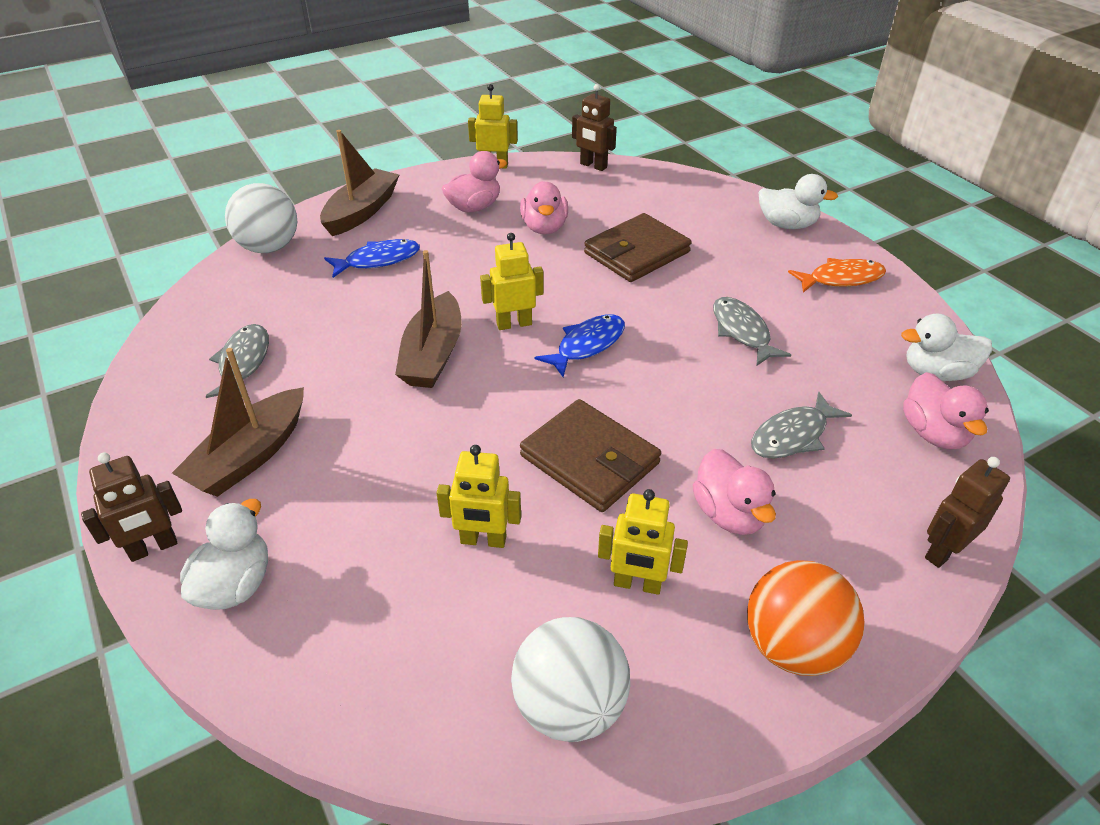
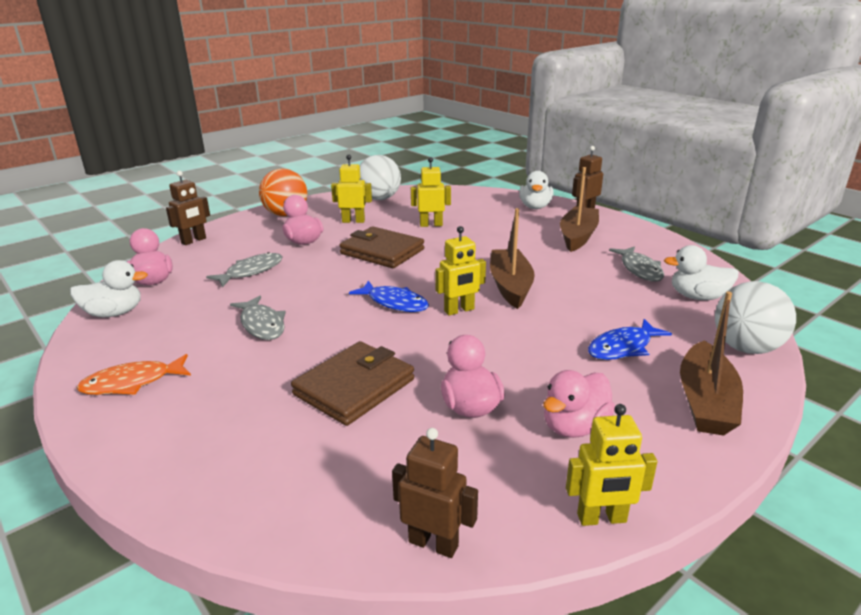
camera: 170 degrees right, 15 degrees down
blue fish [534,315,625,377] -> blue fish turned 90 degrees counterclockwise [349,280,429,312]
white duck [759,174,838,229] -> white duck moved to [664,245,739,300]

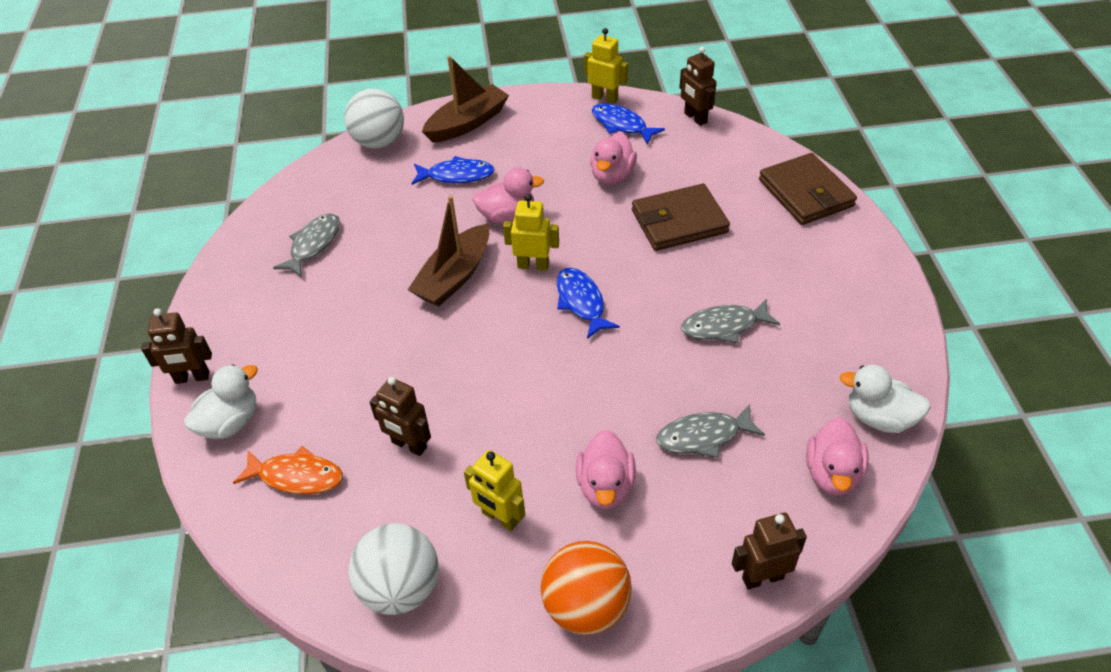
camera: 145 degrees left, 20 degrees up
orange fish [77,354,191,395] -> orange fish moved to [233,446,343,494]
grey fish [230,296,286,340] -> grey fish turned 105 degrees counterclockwise [681,299,780,343]
brown wallet [339,226,424,268] -> brown wallet moved to [759,153,857,225]
yellow robot [411,157,451,227] -> brown robot [370,377,431,456]
pink duck [543,370,615,438] -> pink duck moved to [472,167,544,223]
brown boat [560,167,599,252] -> none
white duck [664,245,739,300] -> none
none -> blue fish [592,103,665,145]

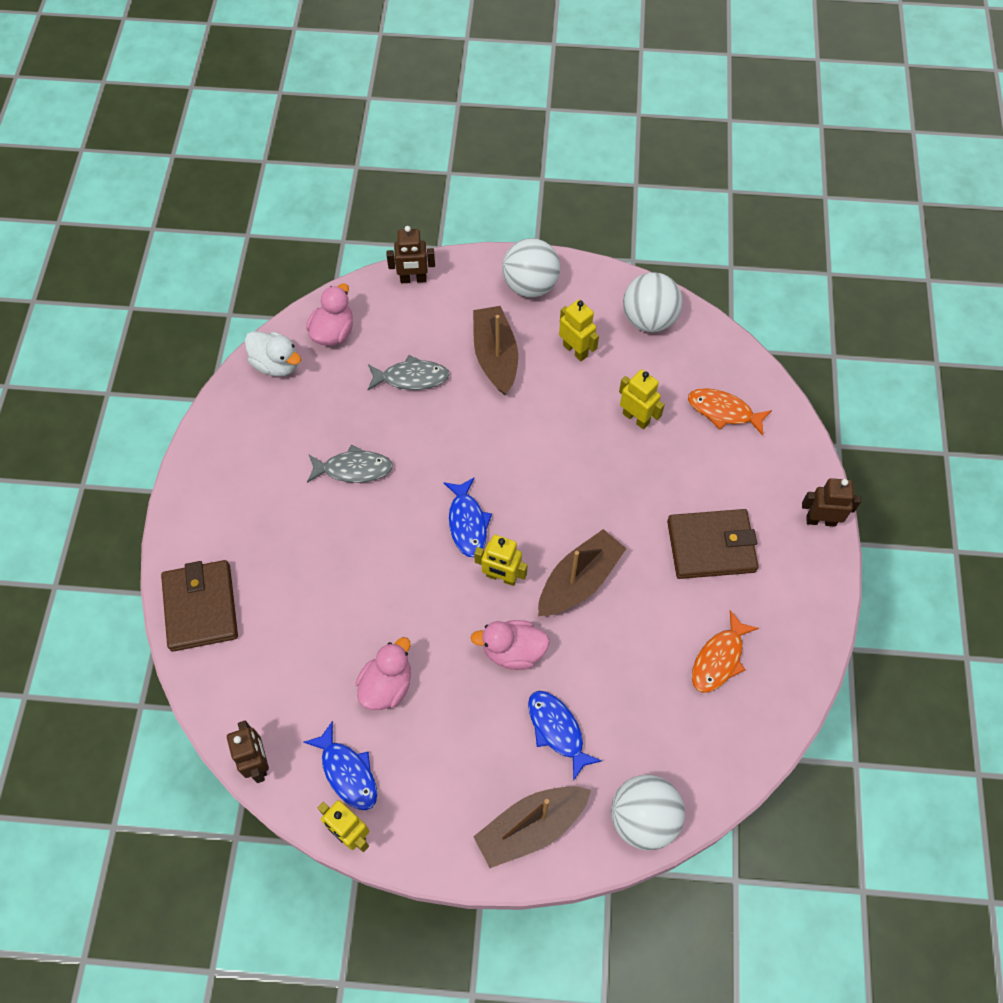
camera: 170 degrees left, 15 degrees up
white duck [184,364,258,439] -> none
grey fish [273,213,340,278] -> orange fish [692,610,759,693]
brown robot [370,377,431,456] -> yellow robot [619,369,665,429]
blue fish [411,156,495,185] -> blue fish turned 45 degrees clockwise [528,691,602,781]
orange ball [541,541,632,635] -> white ball [502,238,560,297]
pink duck [576,430,636,509] -> brown boat [473,306,518,395]
brown wallet [632,184,730,251] -> brown wallet moved to [667,509,759,579]

